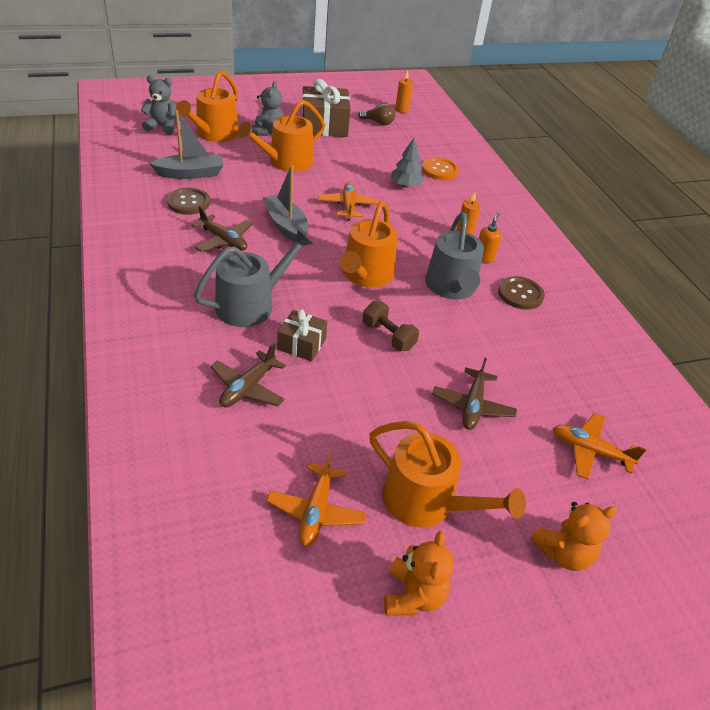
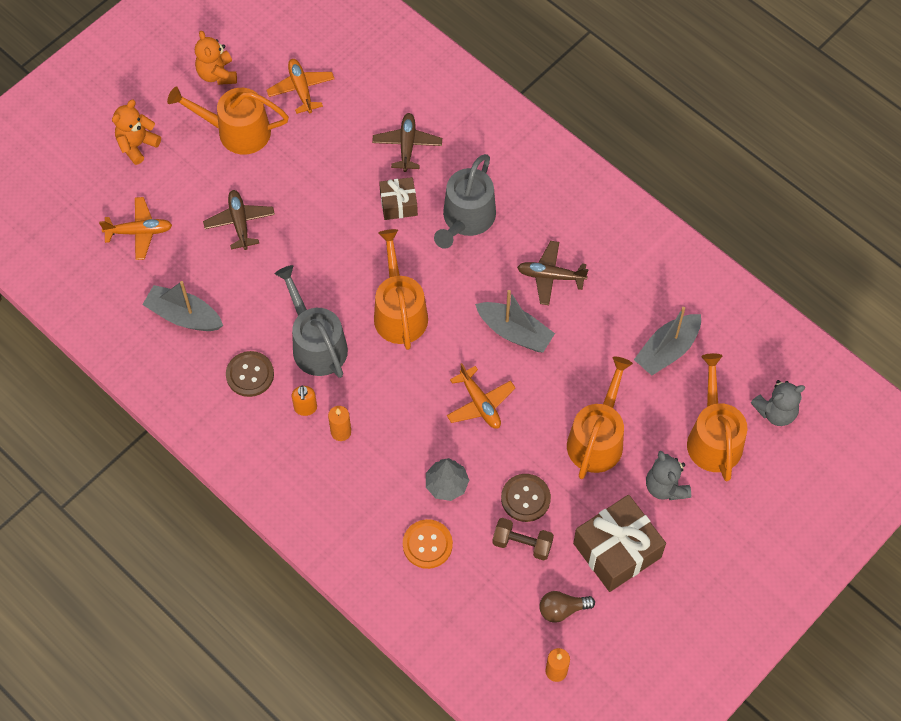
camera: 155 degrees right, 20 degrees up
brown button [167,188,210,215] -> brown button moved to [501,474,551,522]
brown dumbbell [362,301,419,351] -> brown dumbbell moved to [492,518,554,561]
none -> grey boat [142,281,223,331]

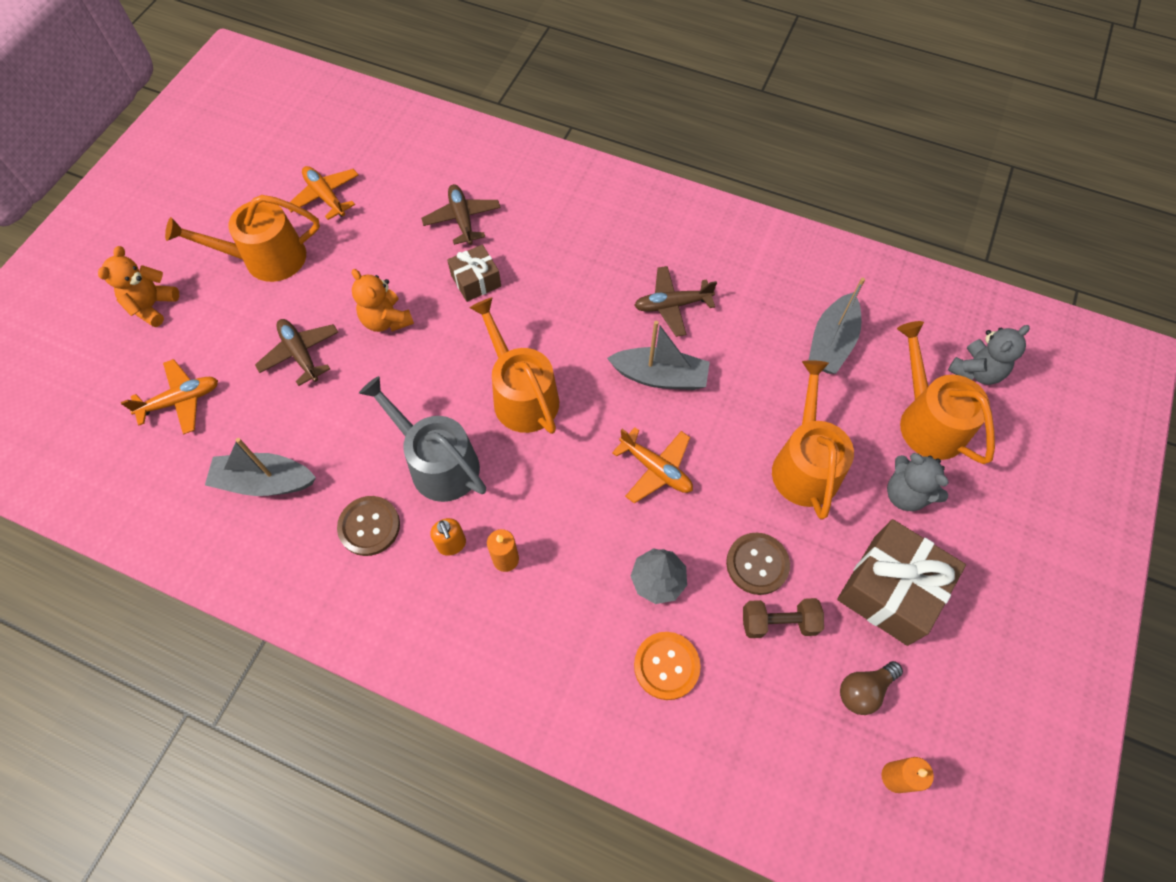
camera: 20 degrees left, 0 degrees up
orange teddy bear [195,31,237,85] -> orange teddy bear moved to [352,269,414,332]
grey watering can [434,154,496,249] -> none

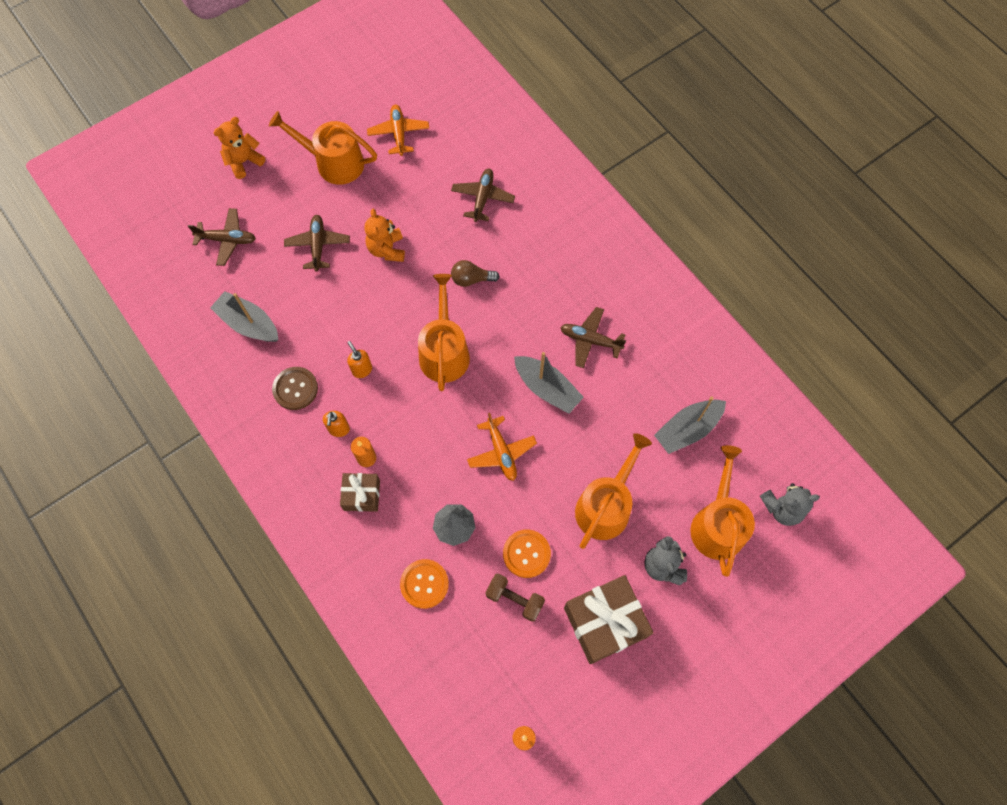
camera: 30 degrees right, 5 degrees up
orange plane [121,359,218,434] -> brown plane [188,208,256,266]
grey watering can [359,376,486,502] -> orange soap dispenser [347,341,372,378]
brown gift [447,245,501,302] -> brown gift moved to [340,473,380,512]
brown button [726,533,790,595] -> orange button [503,530,551,578]
brown light bulb [840,661,903,715] -> brown light bulb moved to [451,260,500,287]

